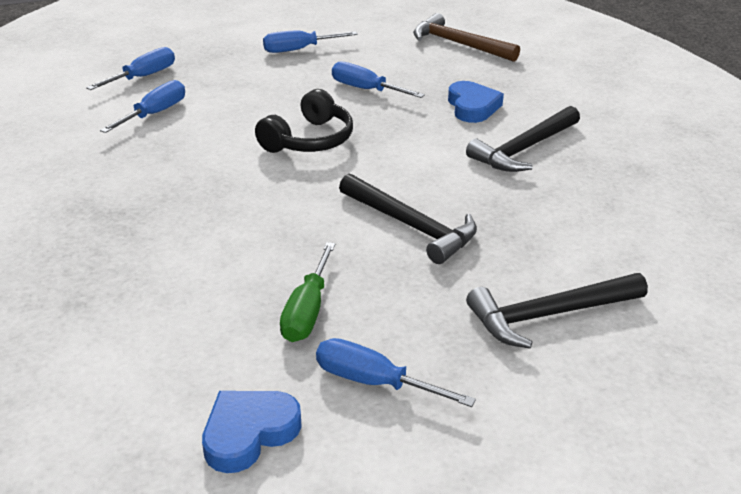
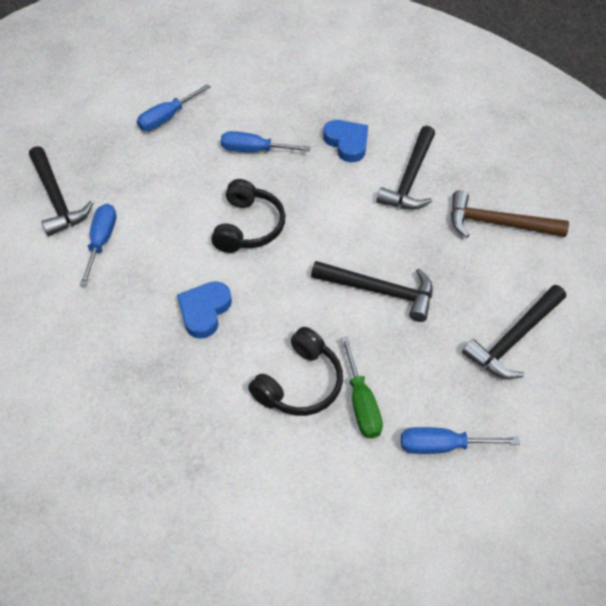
camera: 25 degrees left, 20 degrees up
blue screwdriver [86,47,175,90] -> black hammer [29,146,93,236]
blue heart [202,391,302,473] -> blue heart moved to [177,281,232,339]
brown hammer [413,13,520,62] -> brown hammer moved to [451,190,569,238]
none -> black headphones [248,327,343,416]

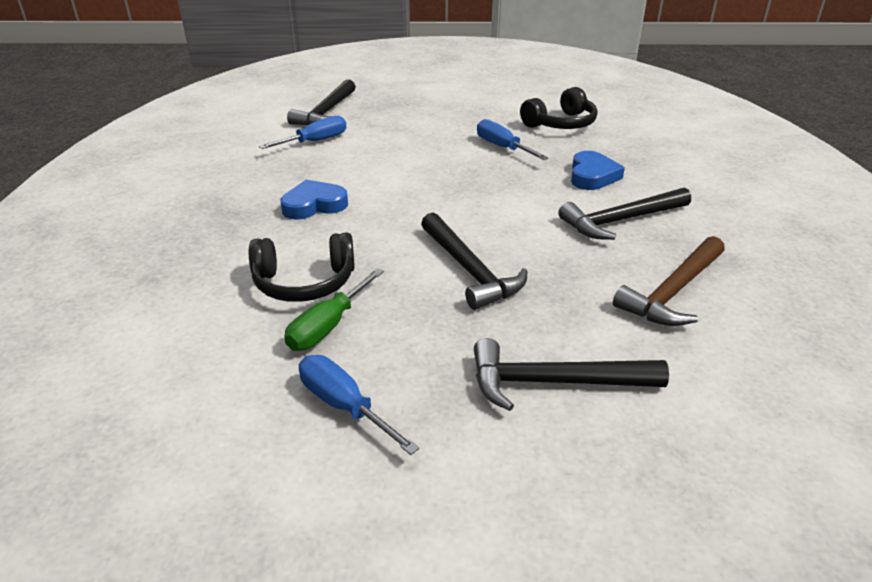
camera: 45 degrees right, 20 degrees down
blue screwdriver [137,84,211,131] -> none
black headphones [211,179,285,253] -> black headphones moved to [520,87,598,129]
brown hammer [451,190,569,238] -> brown hammer turned 105 degrees counterclockwise [613,236,725,326]

